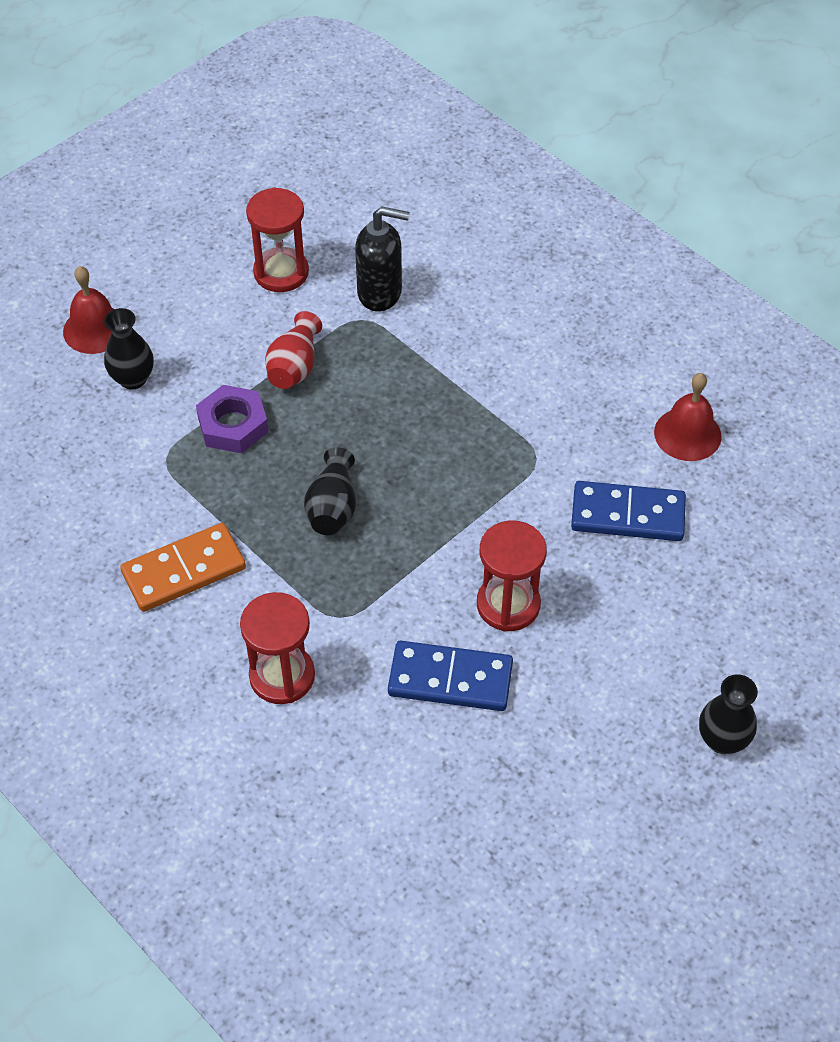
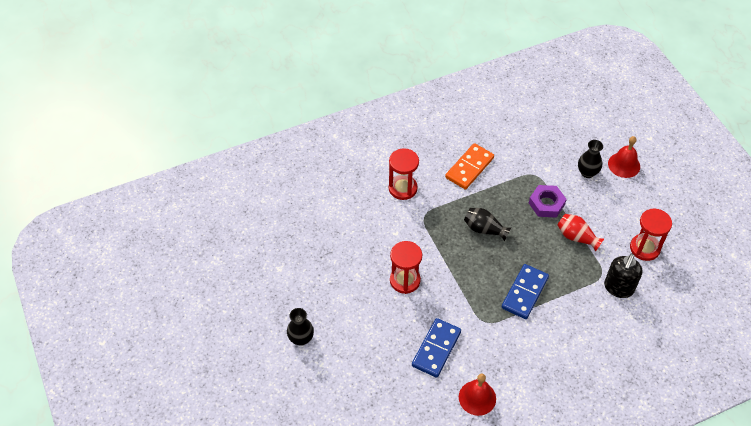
camera: 110 degrees right, 0 degrees up
orange domino [120,523,246,612] -> orange domino turned 45 degrees clockwise [445,143,494,190]
blue domino [388,641,513,711] -> blue domino moved to [502,264,549,319]

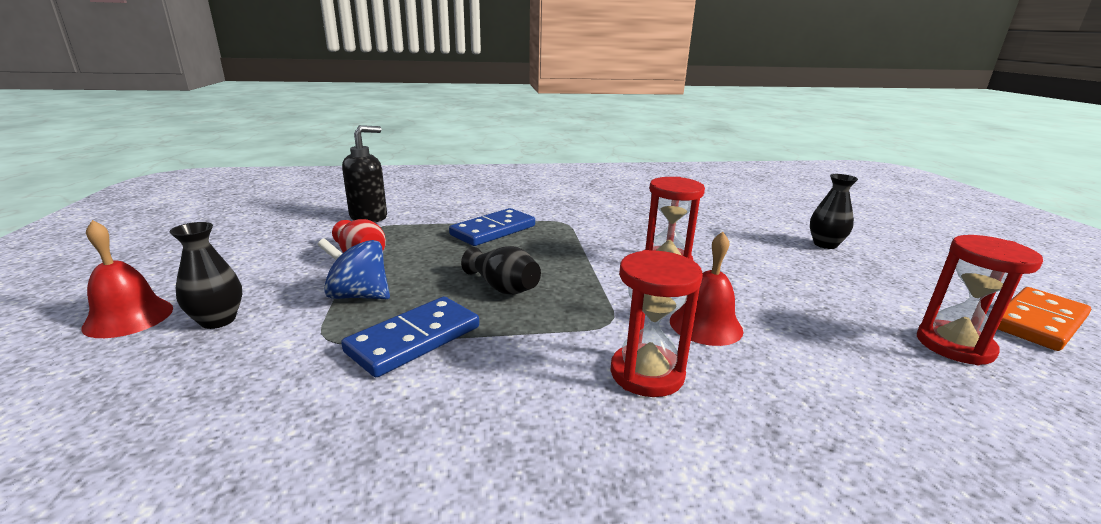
camera: 165 degrees left, 30 degrees down
blue domino [412,318,461,378] -> blue domino moved to [341,297,479,377]
orange domino [445,143,494,190] -> orange domino moved to [998,287,1091,351]
red bell [459,374,496,416] -> red bell moved to [670,232,743,346]
purple nut [529,185,567,218] -> blue spinning top [317,238,390,299]
red hourglass [630,209,672,261] -> red hourglass moved to [917,235,1043,365]

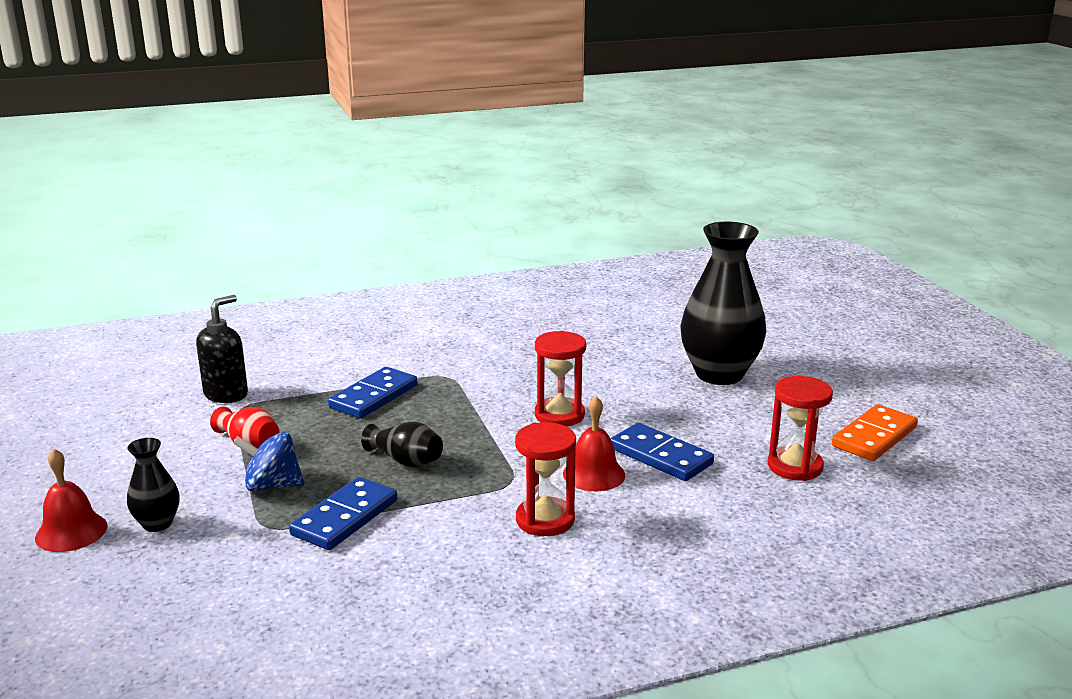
camera: 10 degrees left, 0 degrees up
black vase [810,174,858,249] -> black vase [680,222,766,385], size x2.13
none -> blue domino [610,423,714,481]

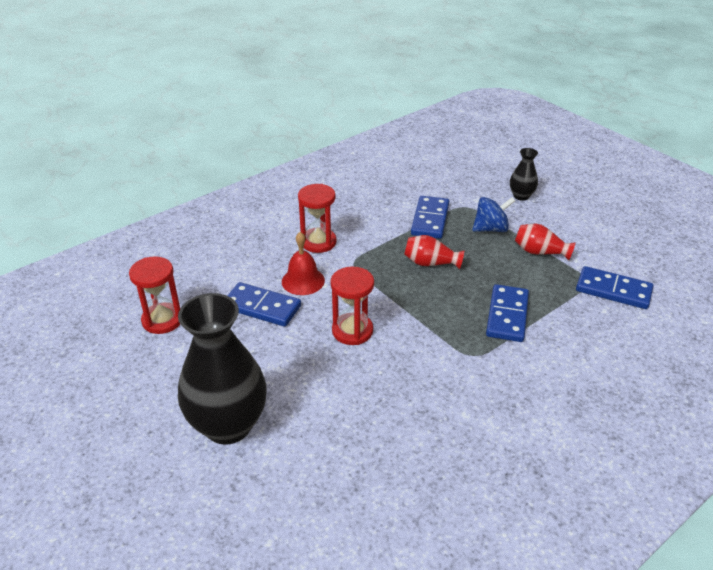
camera: 160 degrees right, 15 degrees up
red bell [35,449,108,552] -> none
black soap dispenser [196,295,248,403] -> blue domino [576,266,653,309]
black vase [361,422,443,467] -> red vase [404,235,464,269]
orange domino [832,404,918,461] -> none

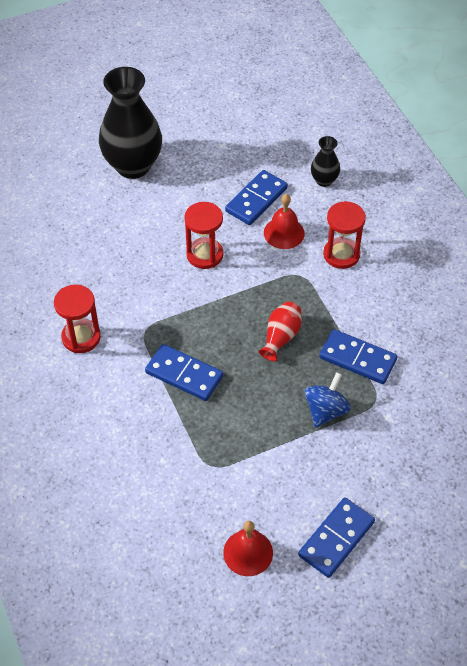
camera: 105 degrees right, 15 degrees up
red hourglass [129,256,180,334] -> red hourglass moved to [54,284,101,353]
blue spinning top [472,197,515,232] -> blue spinning top turned 150 degrees counterclockwise [305,372,351,428]
black vase [510,148,538,201] -> black vase moved to [311,136,340,187]
red vase [515,224,575,260] -> none
blue domino [576,266,653,309] -> blue domino moved to [298,498,375,578]
none -> red bell [223,521,273,576]

